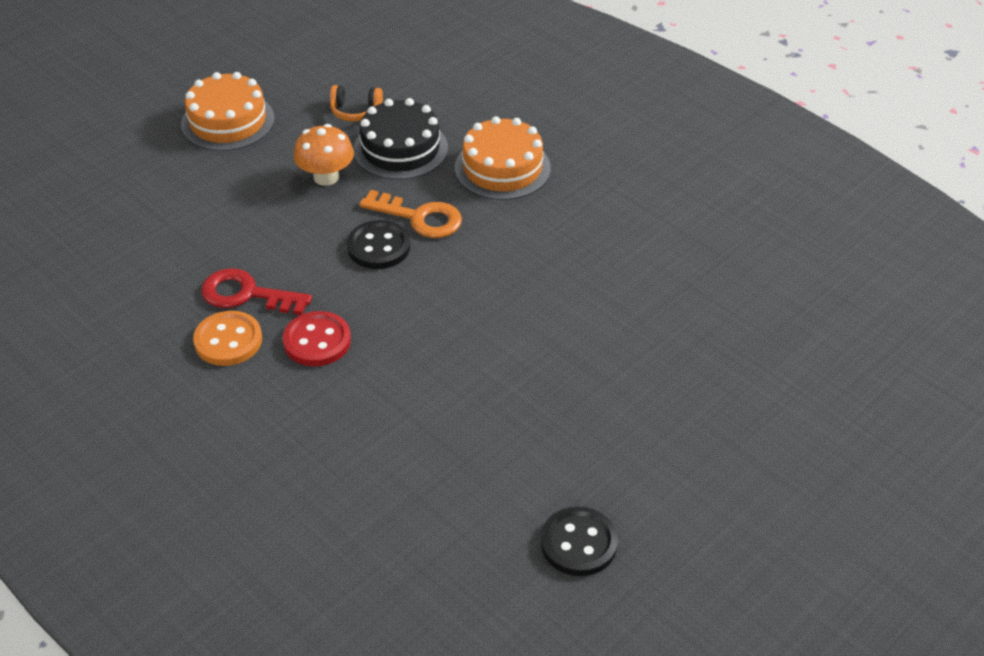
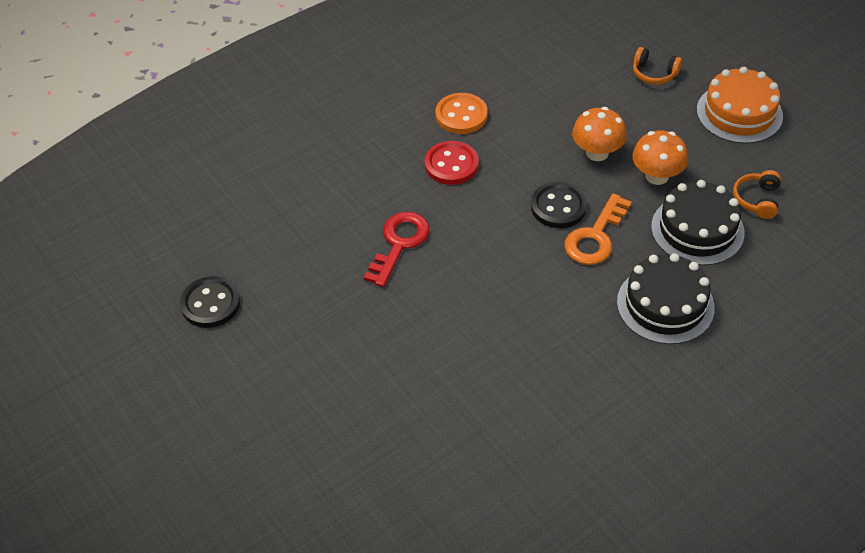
camera: 100 degrees right, 5 degrees up
red key [201,268,312,315] -> red key moved to [364,212,430,287]
orange cake [455,116,551,200] -> black cake [617,253,715,344]
none -> orange mushroom [572,107,627,161]
none -> orange headphones [633,47,682,84]

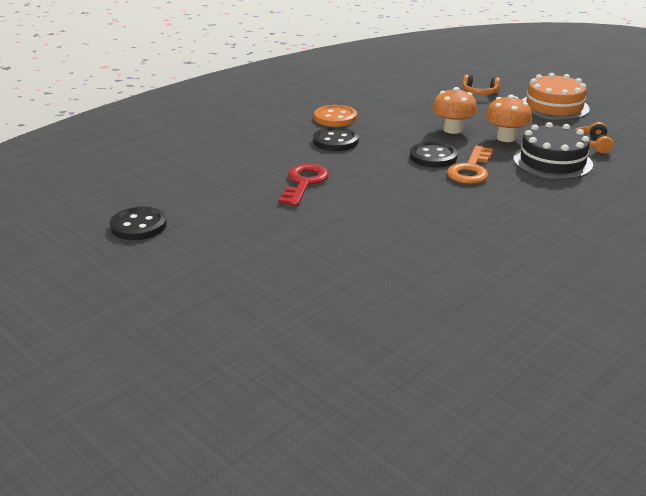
camera: 10 degrees left, 20 degrees down
red button [425,141,479,185] -> black button [313,127,359,151]
black cake [617,253,715,344] -> none

